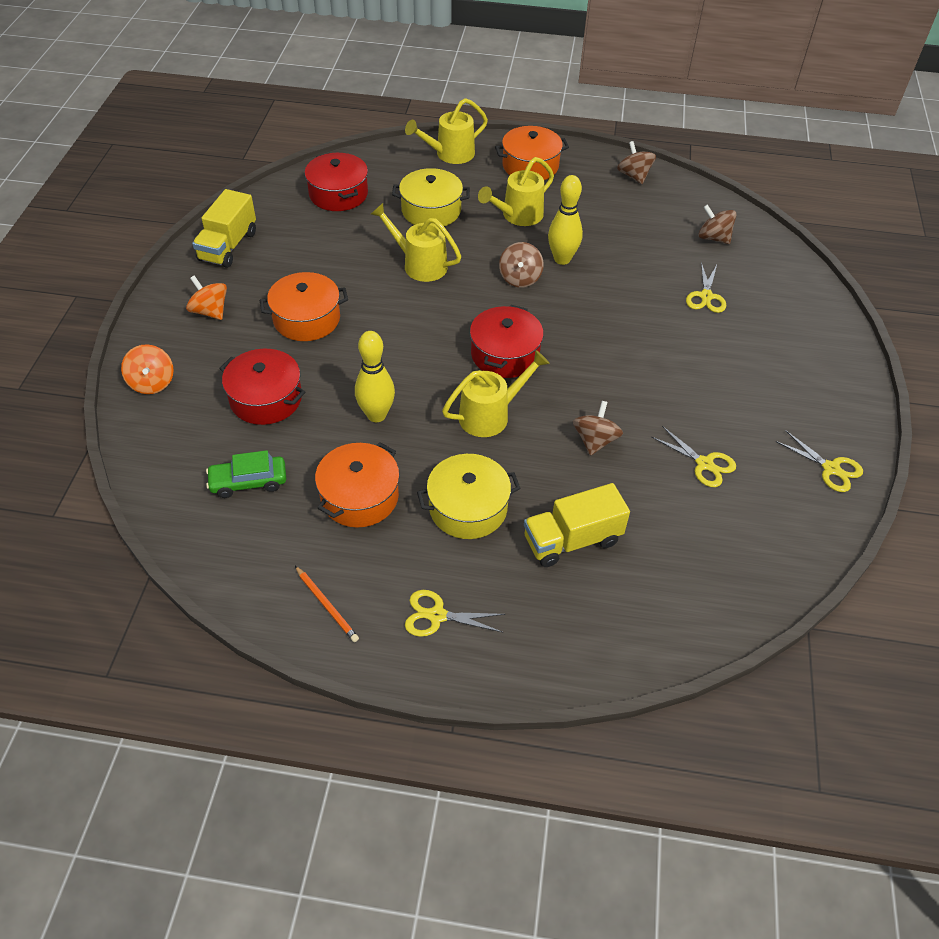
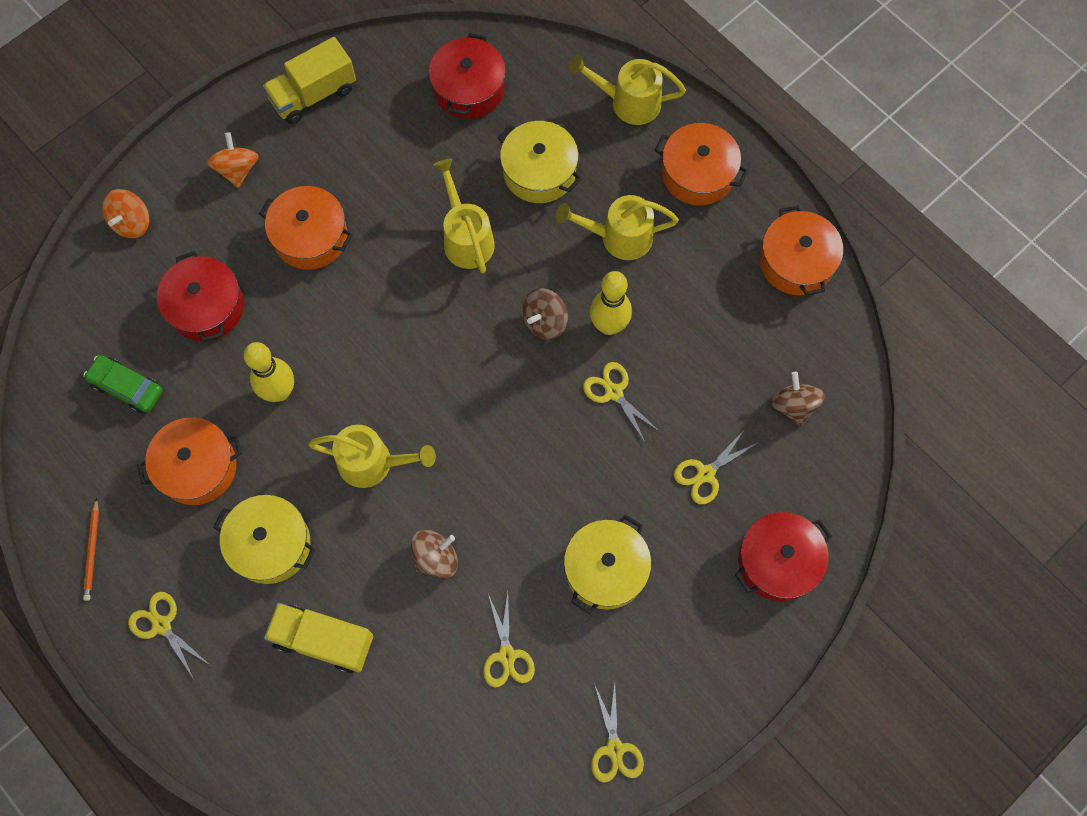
camera: 40 degrees right, 20 degrees up
red pot [470,305,544,378] -> red pot moved to [735,512,832,602]
brown spinning top [617,141,656,184] -> orange pot [760,206,843,296]
none -> yellow pot [564,515,651,614]
none -> yellow scissors [583,362,661,444]

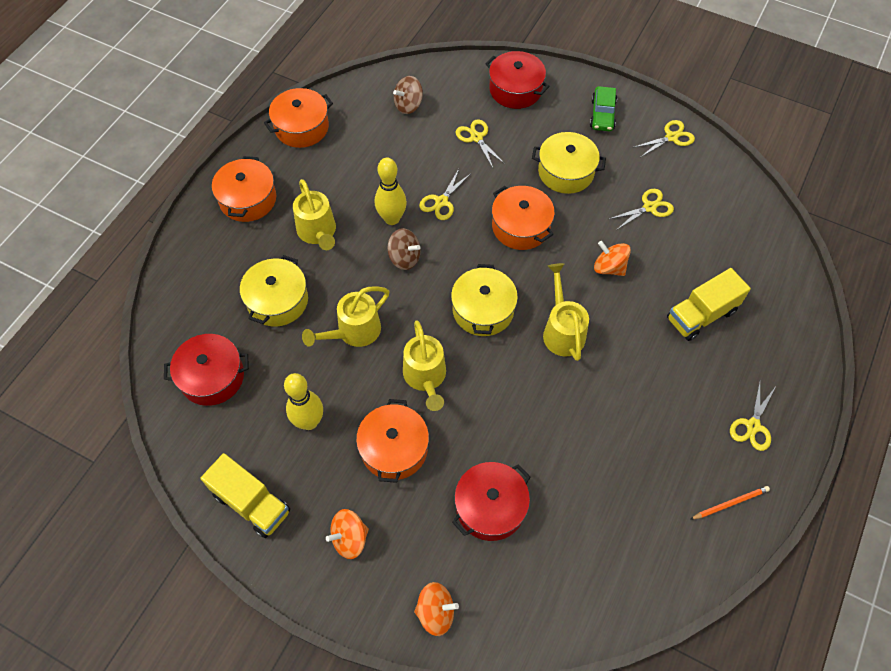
camera: 110 degrees left, 10 degrees down
green car [83,355,163,413] -> green car moved to [590,86,617,131]
orange pot [137,417,242,505] -> orange pot moved to [492,186,555,250]
yellow pot [213,495,316,584] -> yellow pot moved to [451,264,518,336]
yellow bowling pin [244,342,294,402] -> yellow bowling pin moved to [284,373,323,430]
yellow truck [264,603,373,673] -> yellow truck turned 60 degrees clockwise [667,268,751,341]
brown spinning top [411,530,458,579] -> orange spinning top [594,241,631,276]
yellow watering can [569,55,686,125] -> yellow watering can moved to [403,320,446,411]
yellow scissors [674,429,759,504] -> yellow scissors turned 150 degrees counterclockwise [456,119,505,168]

